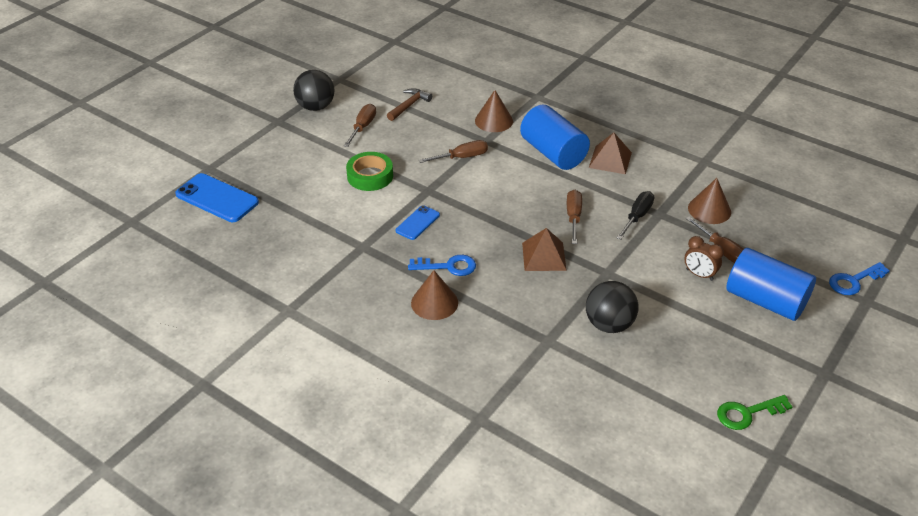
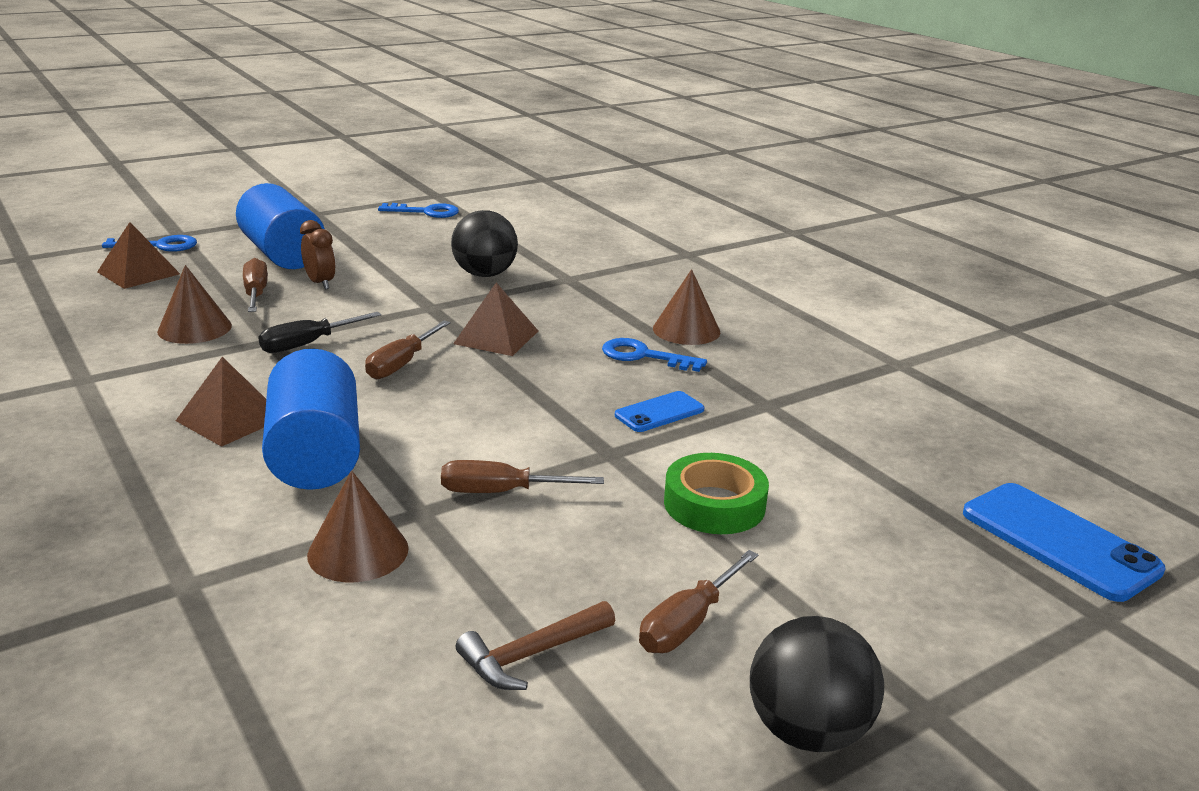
camera: 160 degrees left, 15 degrees down
green key [717,395,793,430] -> blue key [378,203,459,218]
none -> brown pyramid [97,222,180,289]

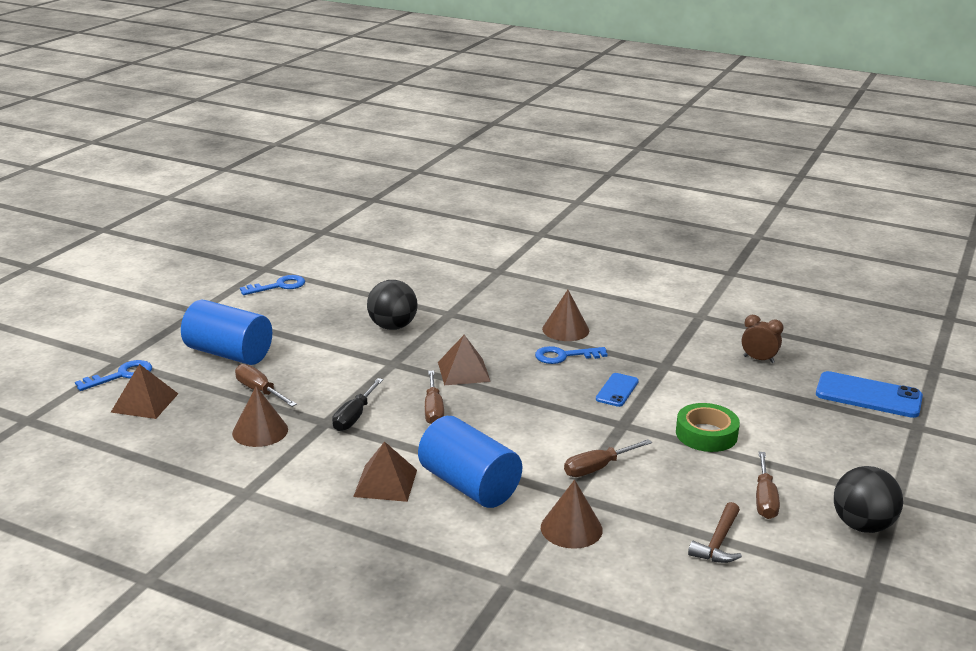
camera: 30 degrees left, 0 degrees up
brown clock [300,220,336,290] -> brown clock moved to [742,315,784,363]

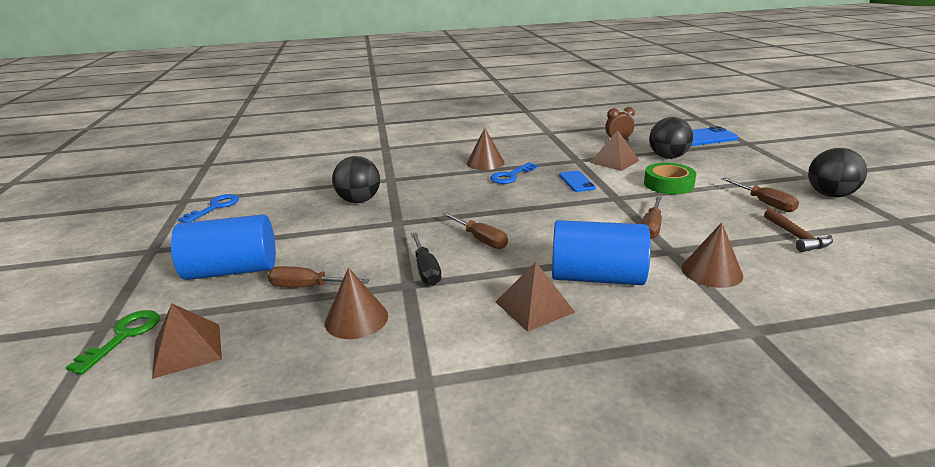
camera: 35 degrees left, 0 degrees up
blue key [75,360,152,391] -> green key [66,310,160,374]
brown pyramid [438,335,491,385] -> brown pyramid moved to [590,130,639,171]
none -> black ball [649,117,693,159]

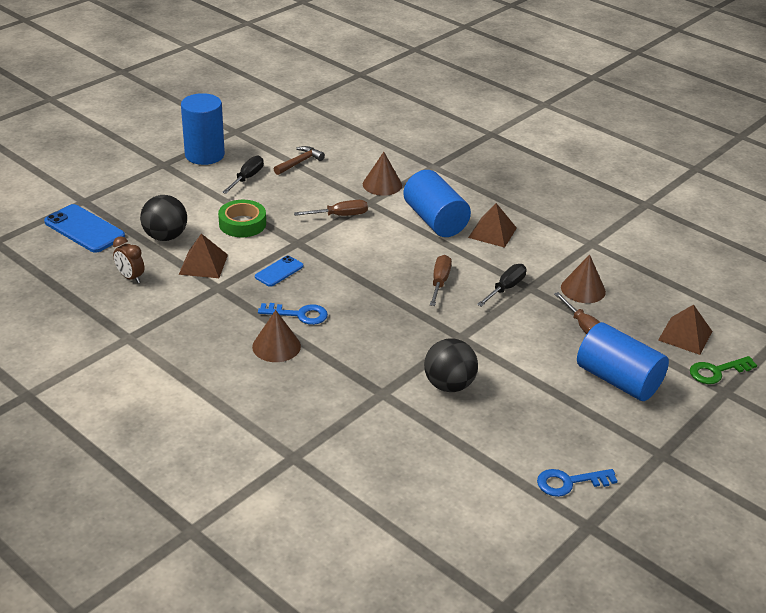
camera: 130 degrees left, 10 degrees up
brown screwdriver [721,178,799,212] -> black screwdriver [222,155,264,194]
black ball [808,148,867,197] -> blue cylinder [181,93,225,165]

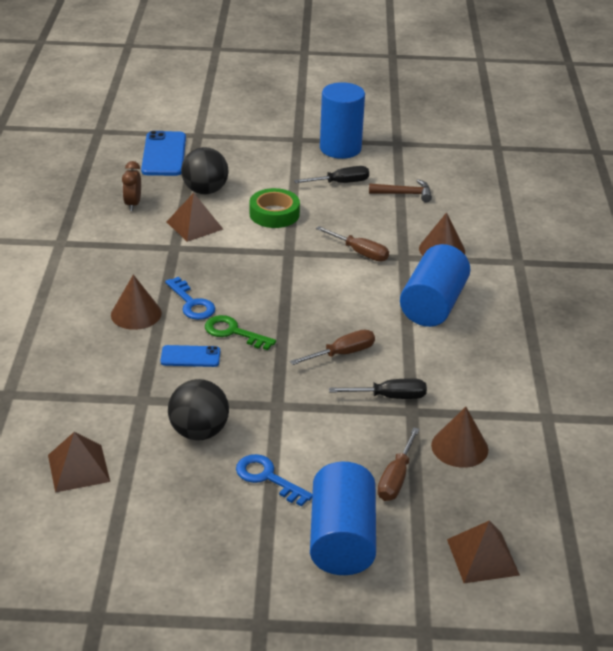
camera: 50 degrees right, 0 degrees up
blue phone [255,255,304,287] -> blue phone moved to [160,345,220,367]
brown pyramid [468,203,517,248] -> brown pyramid moved to [48,432,110,493]
blue key [537,469,617,497] -> blue key moved to [236,454,312,506]
green key [690,356,757,384] -> green key moved to [205,315,276,350]

